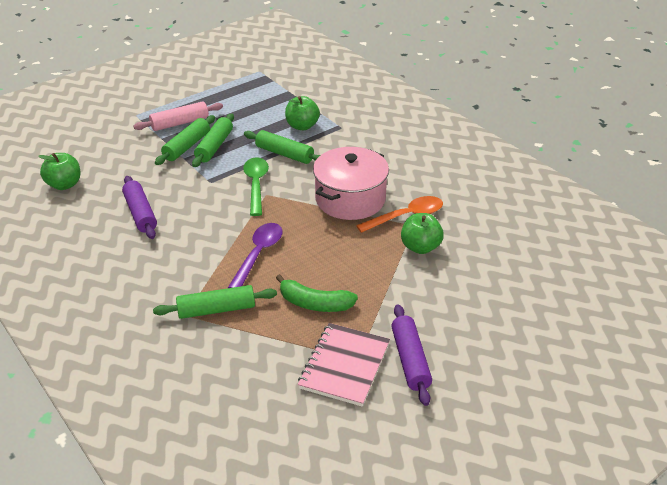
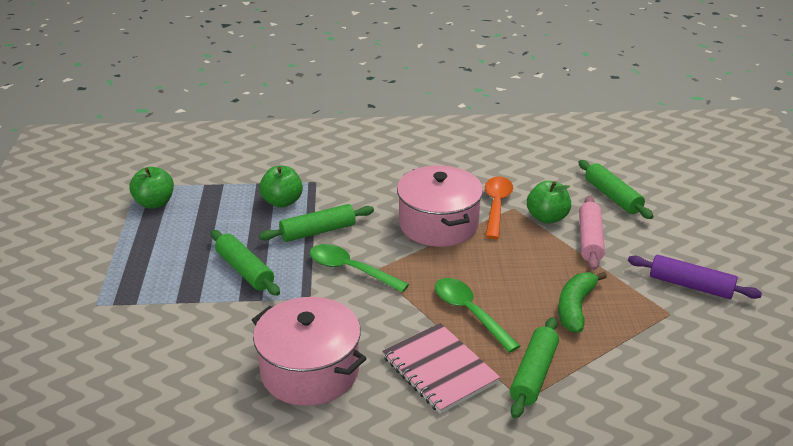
camera: 55 degrees left, 5 degrees down
green apple [38,153,80,190] -> green apple moved to [129,167,174,209]
purple rolling pin [122,176,157,239] -> pink pot [252,297,367,406]
pink rolling pin [133,101,223,131] -> pink rolling pin moved to [579,196,605,270]
green rolling pin [155,115,215,165] -> green rolling pin moved to [578,160,654,219]
purple spoon [228,223,283,288] -> green spoon [435,278,520,353]
green banana [276,274,358,312] -> green banana turned 150 degrees clockwise [558,272,607,333]
pink notebook [298,323,390,407] -> pink notebook moved to [382,323,500,414]

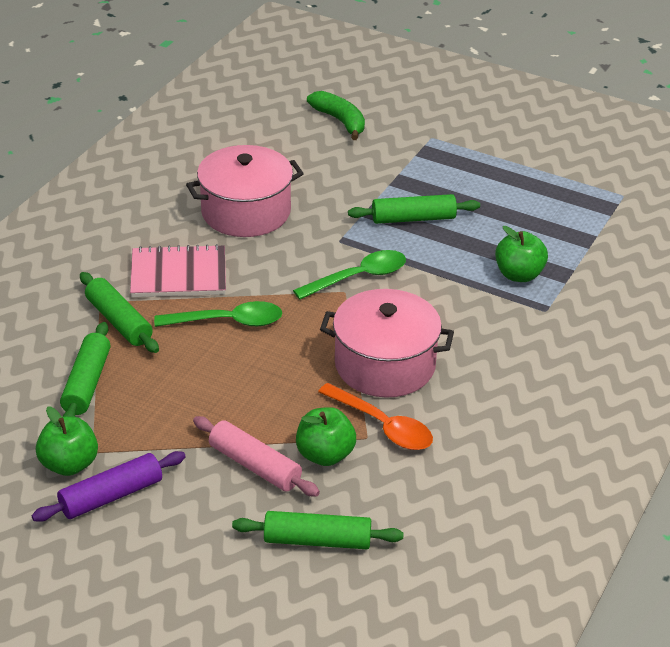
camera: 120 degrees right, 5 degrees up
green apple [129,167,174,209] -> green apple moved to [36,406,98,476]
green rolling pin [259,204,374,242] -> green rolling pin moved to [60,322,110,417]
green banana [558,272,607,333] -> green banana moved to [307,91,365,140]

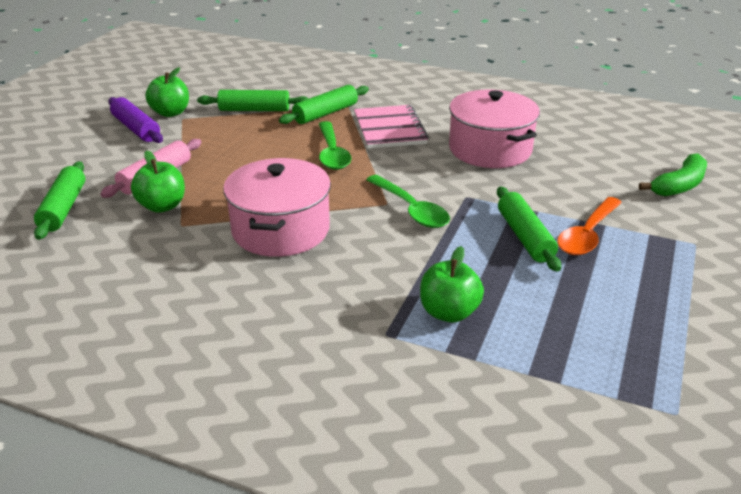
camera: 85 degrees right, 5 degrees down
orange spoon [318,383,433,450] -> orange spoon moved to [557,197,622,255]

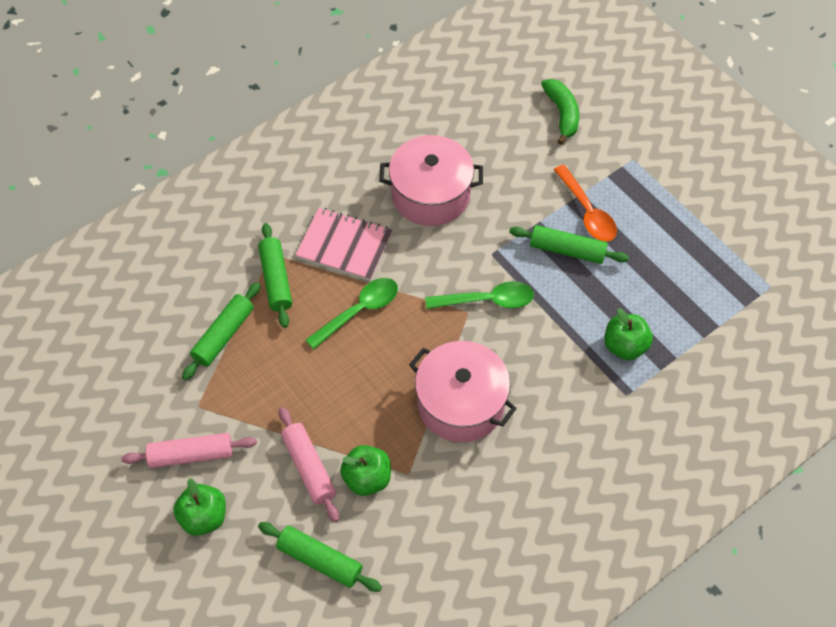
camera: 60 degrees left, 25 degrees up
purple rolling pin [108,97,163,143] -> pink rolling pin [121,433,257,468]
green apple [145,67,189,117] -> green apple moved to [173,478,226,536]
green spoon [319,121,352,170] -> green spoon turned 60 degrees counterclockwise [306,278,398,349]

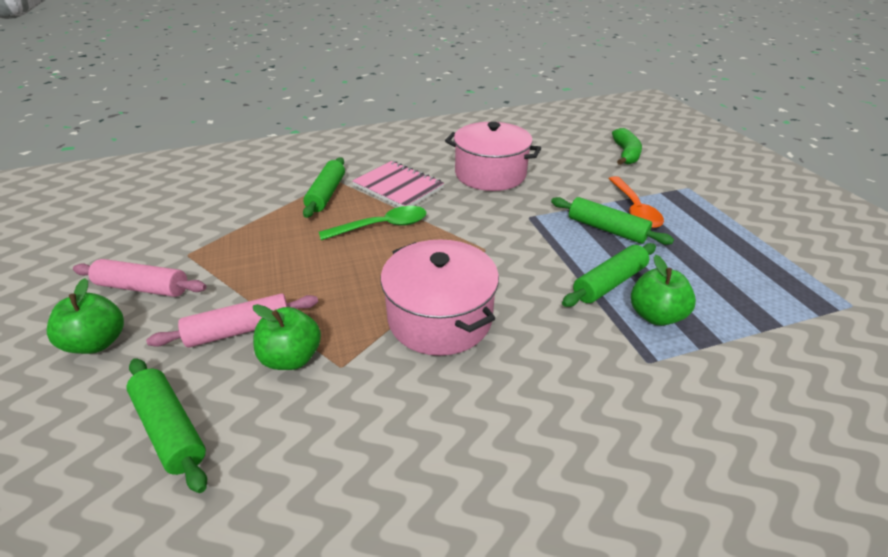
camera: 20 degrees right, 20 degrees down
green rolling pin [182,282,261,380] -> green rolling pin moved to [562,243,656,307]
pink rolling pin [279,407,339,522] -> pink rolling pin turned 75 degrees clockwise [146,293,318,348]
green spoon [425,281,534,309] -> none

